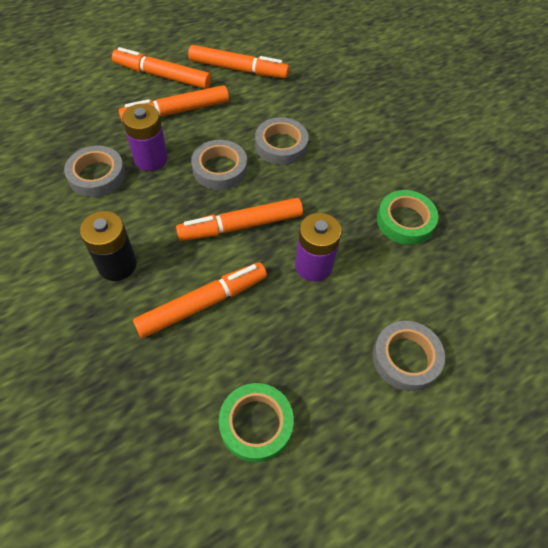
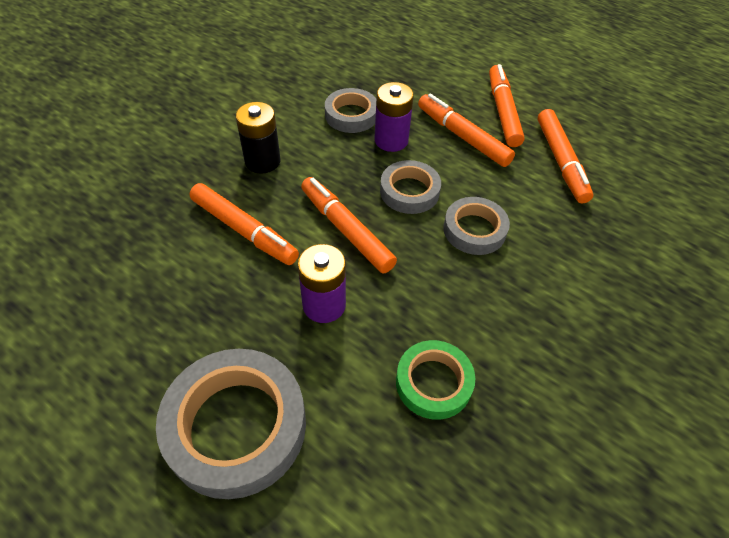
camera: 70 degrees right, 5 degrees down
green tape [219,383,294,462] -> none
grey tape [372,321,445,391] -> grey tape [156,349,306,499], size x1.72

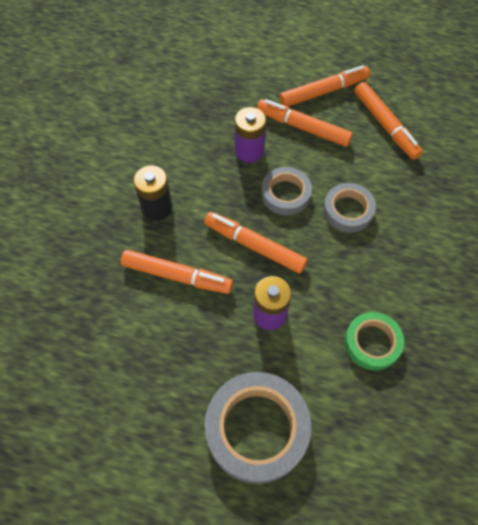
camera: 20 degrees left, 10 degrees up
grey tape [325,88,376,133] -> none
orange marker [489,64,525,147] -> orange marker turned 90 degrees clockwise [279,65,370,106]

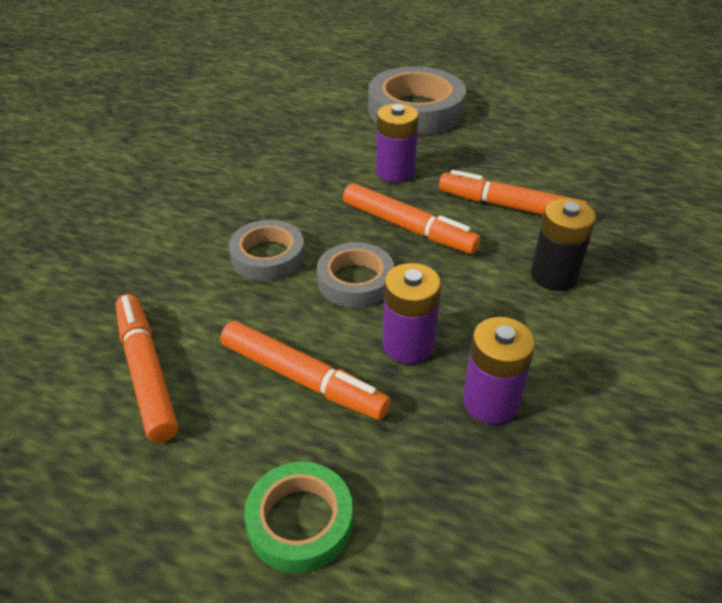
camera: 175 degrees left, 20 degrees down
orange marker [279,65,370,106] -> none
green tape [345,312,404,370] -> green tape moved to [244,462,353,573]
none -> purple battery [463,317,536,424]

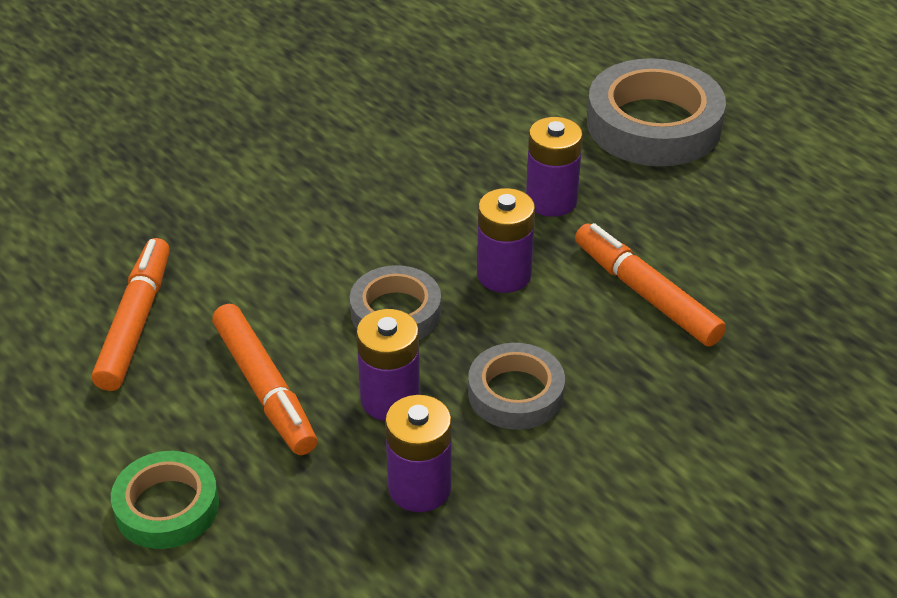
camera: 30 degrees right, 0 degrees up
grey tape [229,220,305,281] -> grey tape moved to [468,343,565,430]
orange marker [343,183,481,254] -> purple battery [477,188,535,293]
black battery [531,198,596,291] -> none

